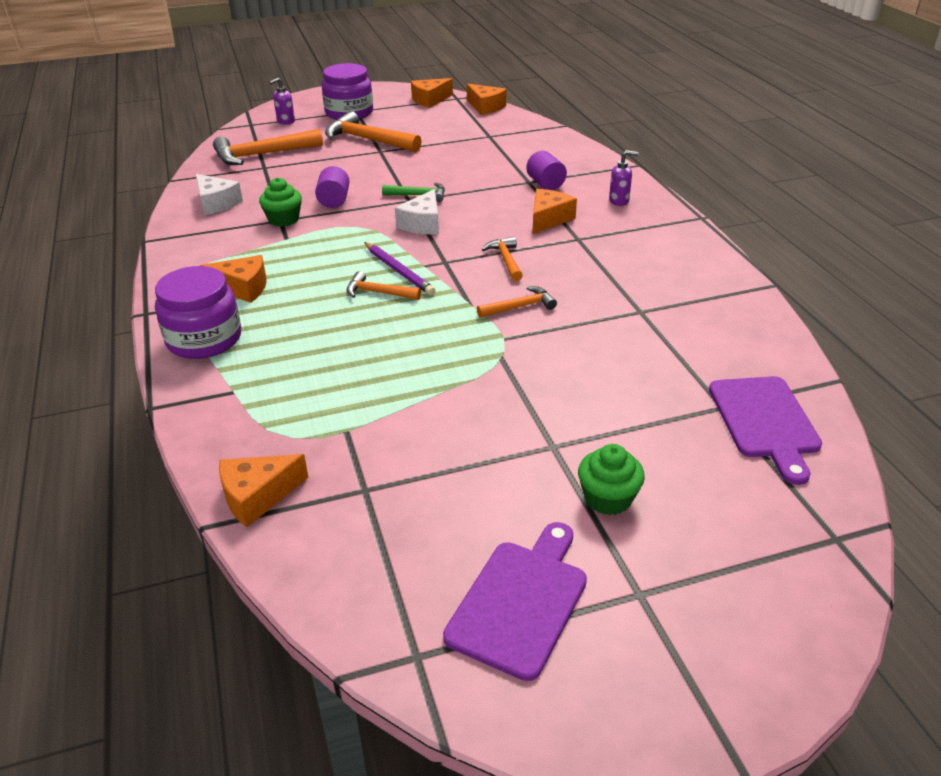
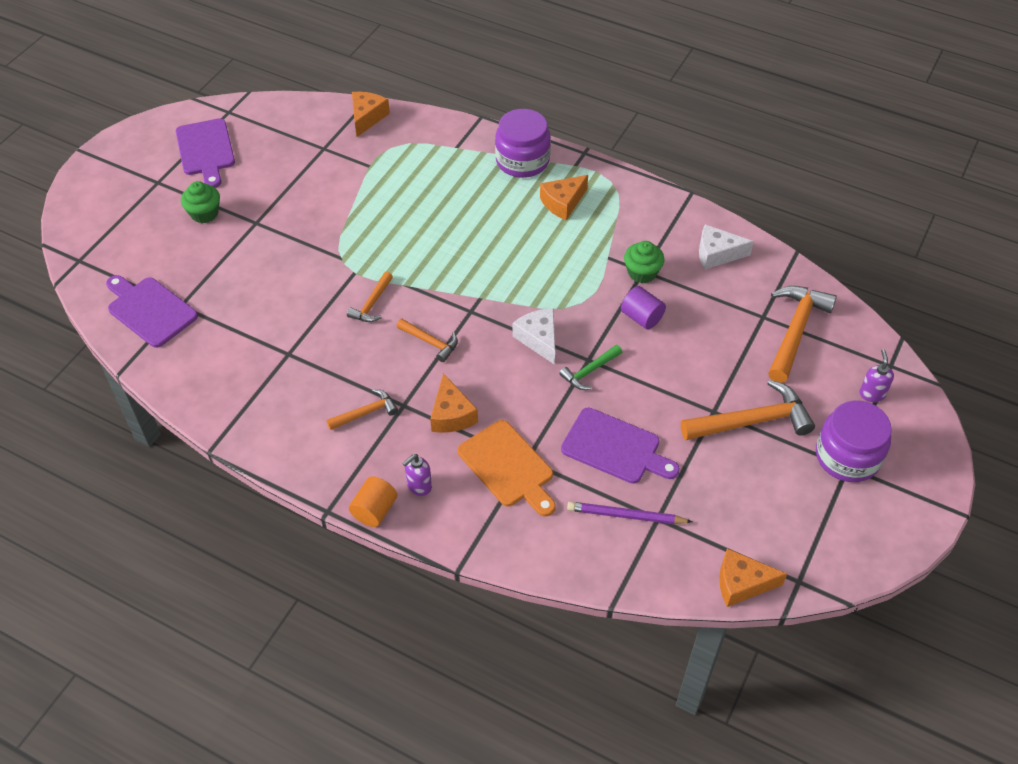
camera: 135 degrees right, 15 degrees up
orange hammer [347,271,421,300] -> orange hammer moved to [326,389,398,430]
purple pencil [364,242,436,295] -> purple pencil moved to [567,502,692,524]
orange cheese [411,78,453,108] -> none
purple cylinder [526,151,567,190] -> orange cutting board [458,420,556,516]
none -> orange cylinder [349,476,397,527]
none -> purple cutting board [561,408,680,484]

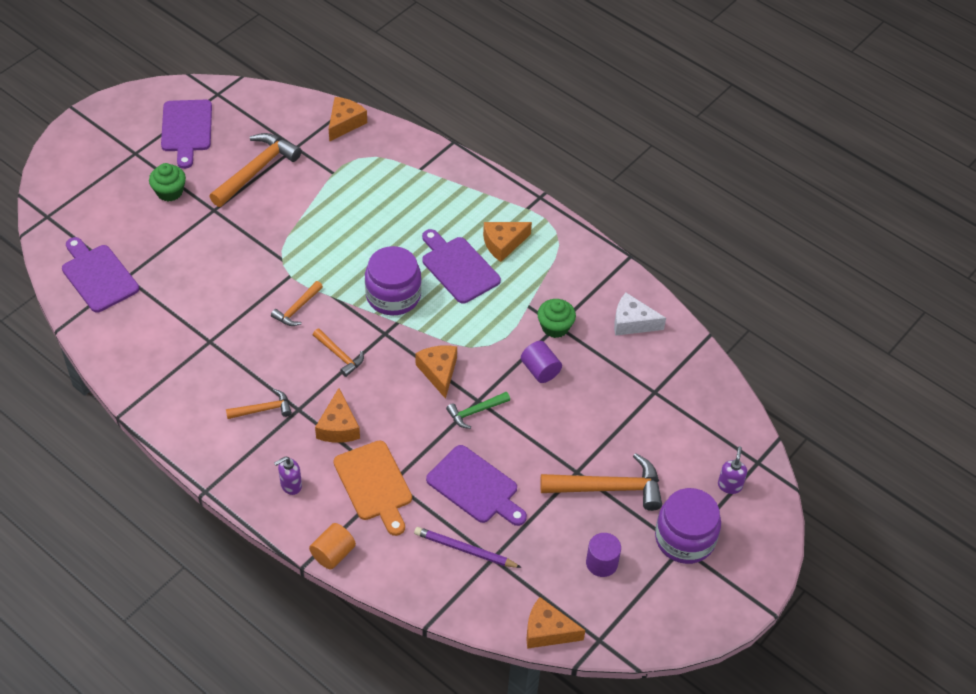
camera: 10 degrees right, 0 degrees up
orange cylinder [349,476,397,527] -> orange cylinder moved to [309,523,356,569]
purple jar [495,109,551,178] -> purple jar moved to [365,246,422,315]
white cheese [513,308,555,365] -> orange cheese [416,345,457,399]
orange hammer [768,286,837,383] -> orange hammer moved to [209,133,302,207]
none -> purple cutting board [422,229,501,304]
none -> purple cylinder [586,533,621,577]

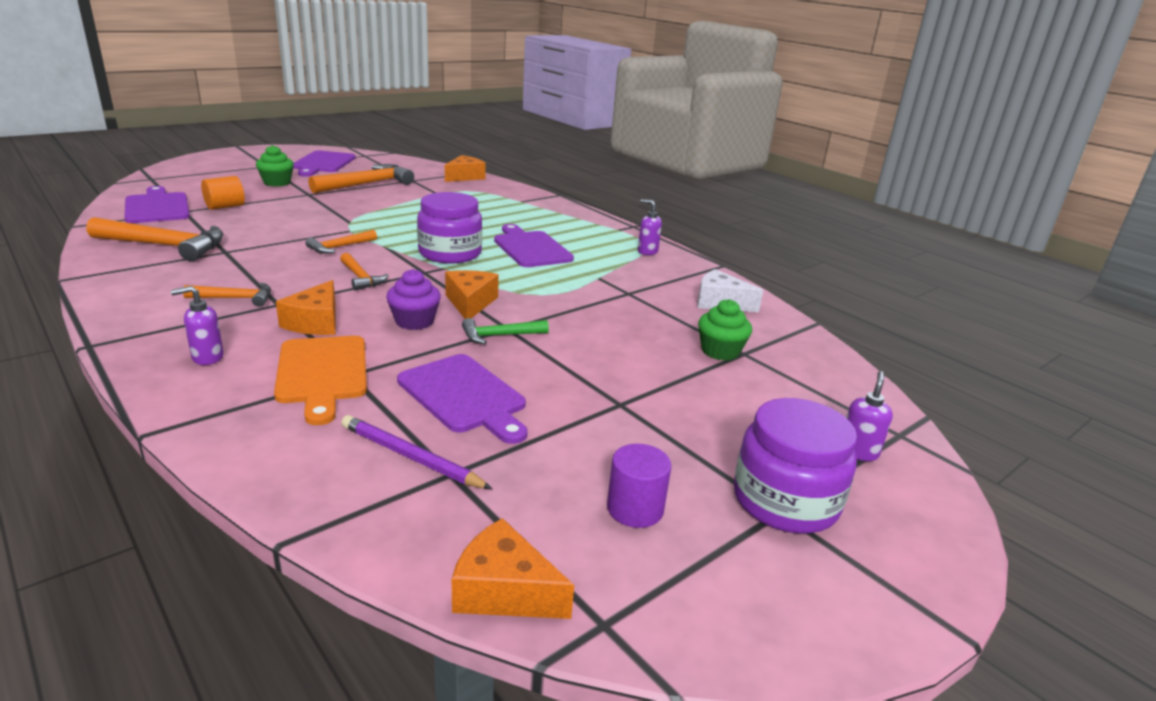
camera: 10 degrees right, 25 degrees down
orange cylinder [309,523,356,569] -> orange cylinder moved to [201,176,245,210]
orange cheese [483,222,532,262] -> none
purple cylinder [521,341,562,383] -> none
green cupcake [538,299,576,338] -> green cupcake moved to [698,299,752,361]
orange hammer [540,453,662,511] -> orange hammer moved to [87,217,224,261]
none -> purple cupcake [386,269,441,330]
none -> purple soap dispenser [638,199,662,255]

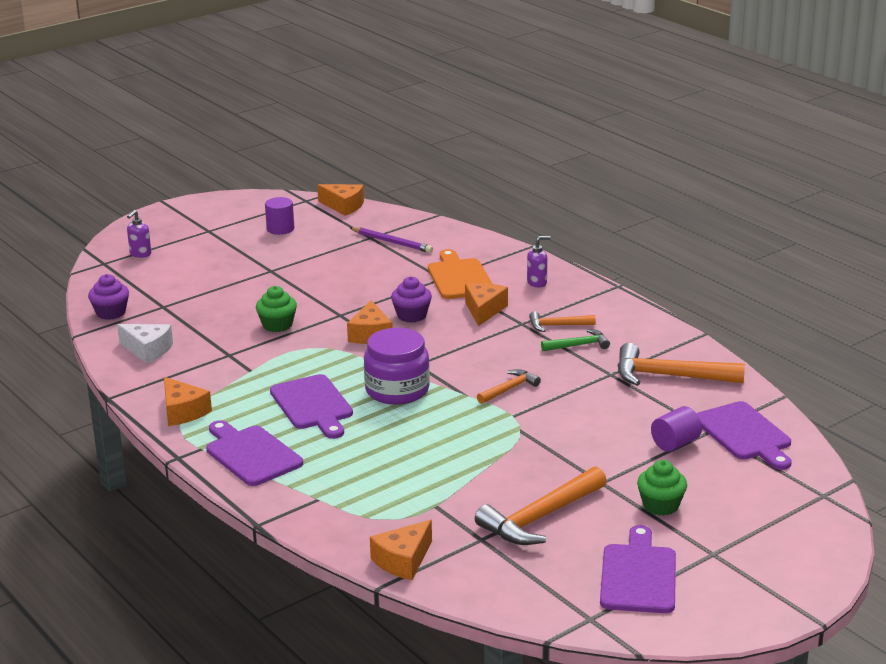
camera: 175 degrees left, 0 degrees up
orange cylinder [201,176,245,210] -> purple cylinder [651,406,702,452]
orange hammer [340,253,389,291] -> none
purple cutting board [397,354,528,444] -> purple cutting board moved to [206,420,303,486]
green hammer [462,318,549,344] -> green hammer moved to [541,329,610,351]
purple soap dispenser [638,199,662,255] -> orange cheese [164,377,212,426]
green cupcake [698,299,752,361] -> green cupcake moved to [256,286,297,332]
purple jar [734,398,857,533] -> none
none -> purple cupcake [88,274,129,320]

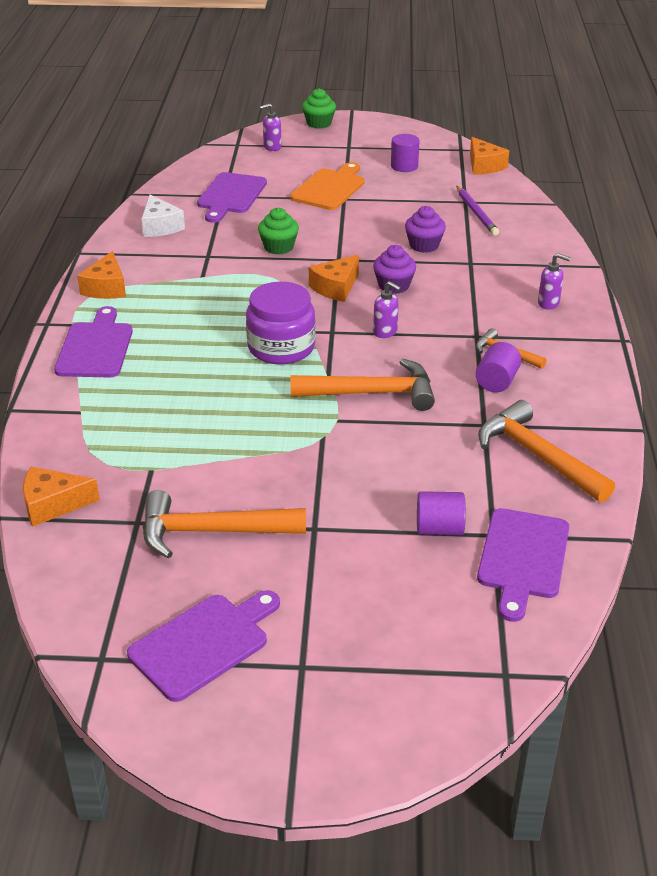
camera: 40 degrees right, 10 degrees up
purple cupcake [88,274,129,320] -> purple cupcake moved to [405,206,446,253]
purple cutting board [270,374,353,439] -> purple cutting board moved to [197,172,267,223]
orange cutting board [428,249,492,299] -> orange cutting board moved to [290,162,365,210]
orange cheese [465,283,508,326] -> none
orange hammer [477,369,541,404] -> orange hammer [290,358,435,411], size x1.84
green hammer [541,329,610,351] -> purple cylinder [475,342,521,393]
green cupcake [637,460,687,516] -> green cupcake moved to [302,88,336,129]
none -> purple soap dispenser [373,281,401,338]

